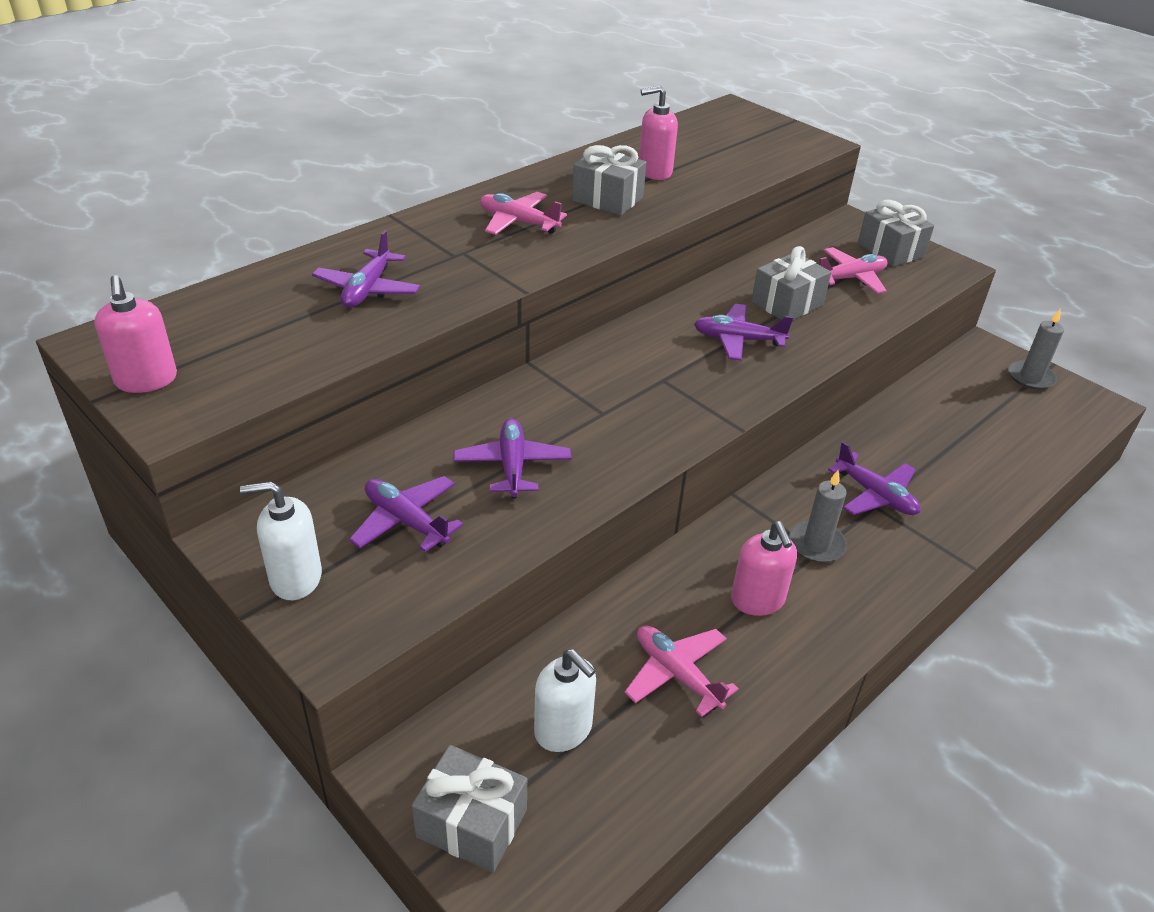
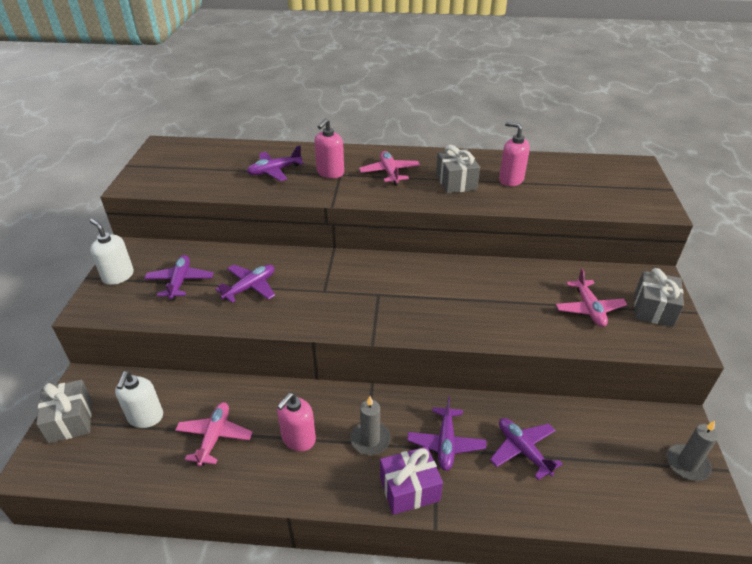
camera: 50 degrees right, 0 degrees up
pink soap dispenser [94,275,177,393] -> pink soap dispenser moved to [315,118,344,178]
purple plane [694,304,793,361] -> purple plane moved to [490,418,562,480]
grey gift [751,246,831,320] -> none
pink plane [819,247,887,294] -> pink plane turned 60 degrees clockwise [556,268,627,327]
none -> purple gift [380,446,443,515]

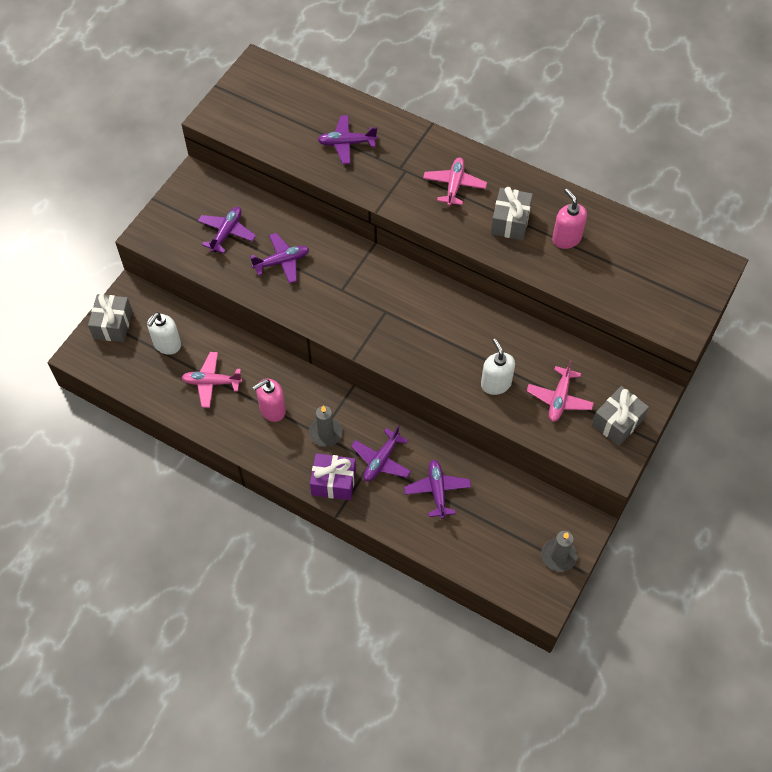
camera: 25 degrees right, 20 degrees up
white soap dispenser [90,219,134,285] -> white soap dispenser moved to [481,338,515,395]
pink plane [175,402,253,466] -> pink plane turned 120 degrees counterclockwise [181,352,242,408]
pink soap dispenser [315,118,344,178] -> none

